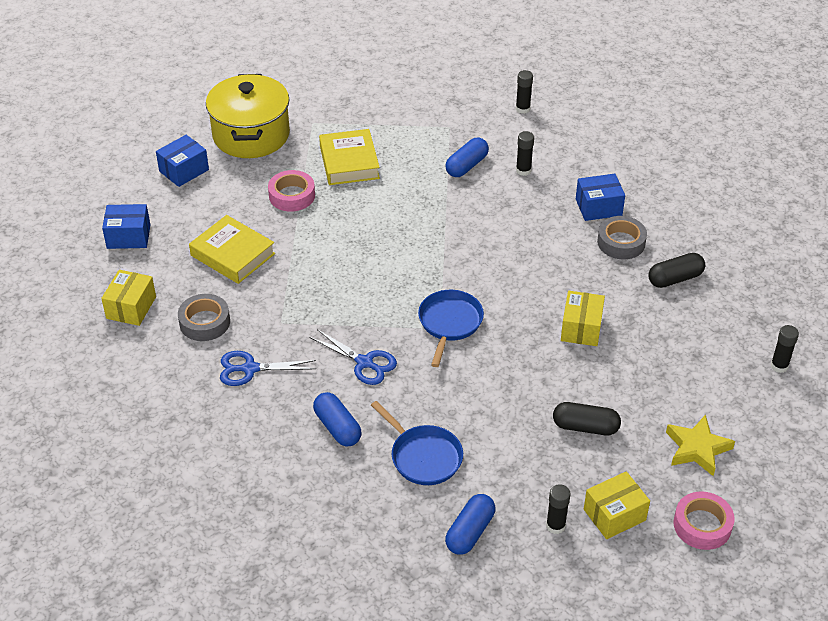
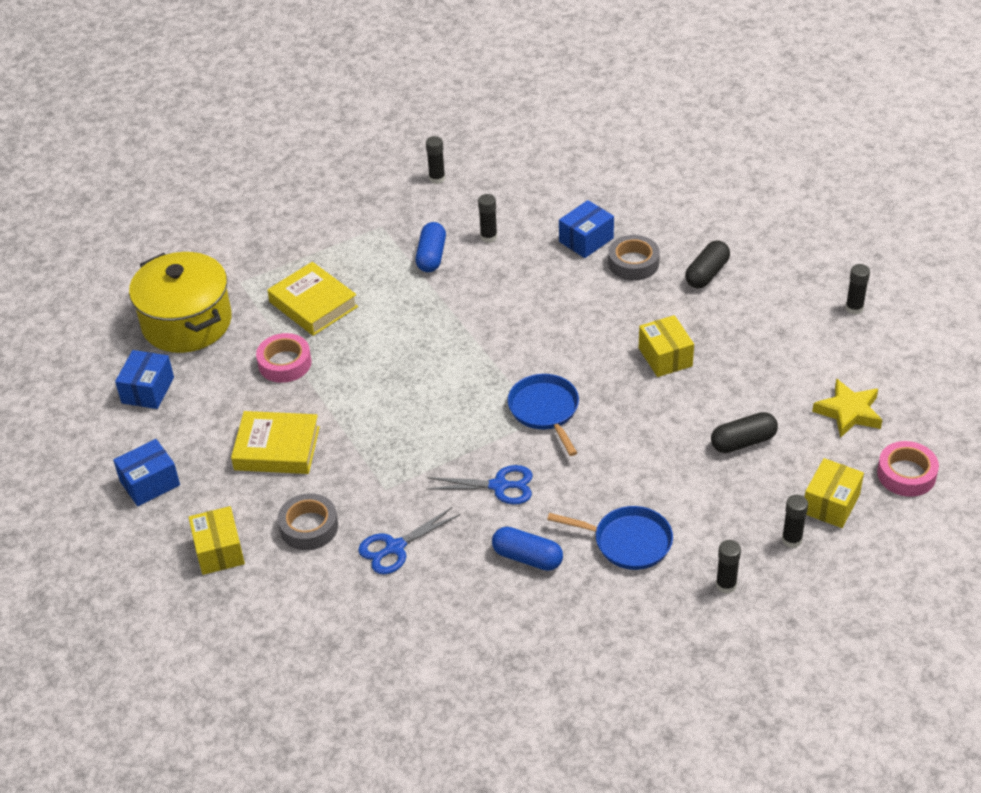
camera: 30 degrees left, 0 degrees up
blue capsule [445,494,495,555] -> black glue stick [716,540,741,594]

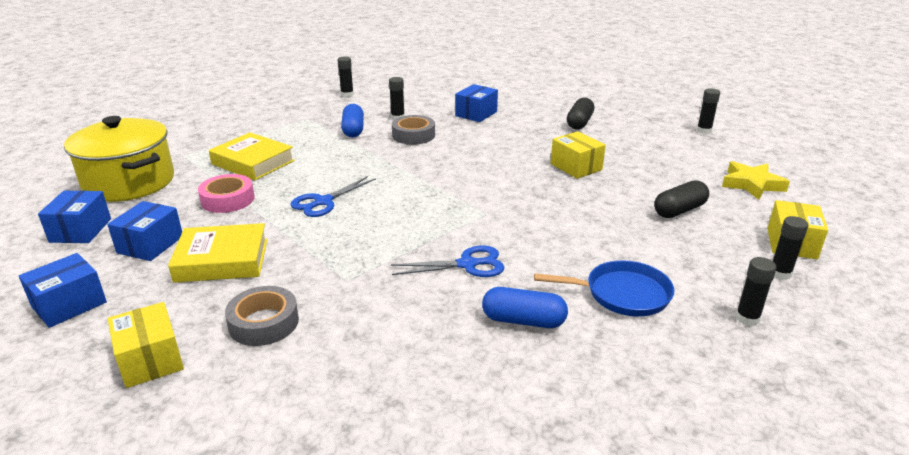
camera: 15 degrees left, 15 degrees down
blue scissors [358,507,460,575] -> blue scissors moved to [290,176,376,217]
blue pan [508,374,579,456] -> none
grey tape [608,235,660,281] -> grey tape moved to [392,115,435,145]
pink tape [877,441,939,497] -> none
none -> blue box [107,201,182,261]

